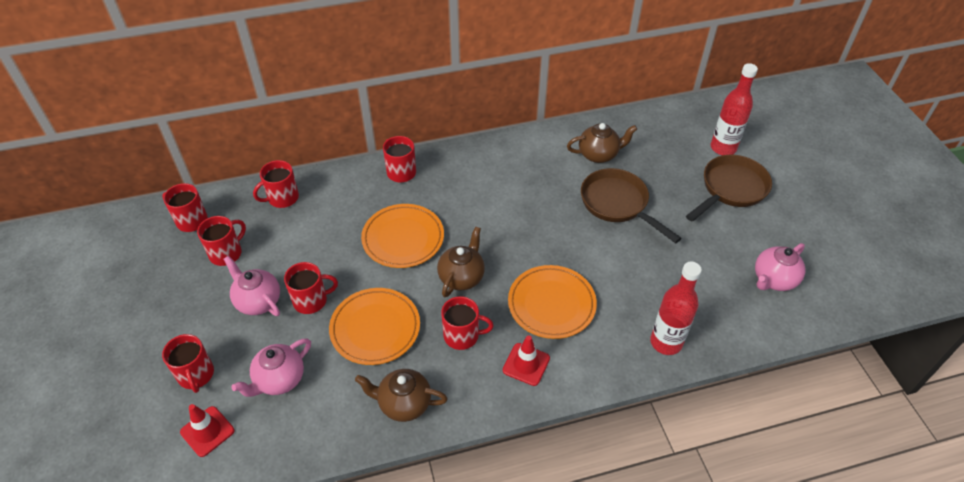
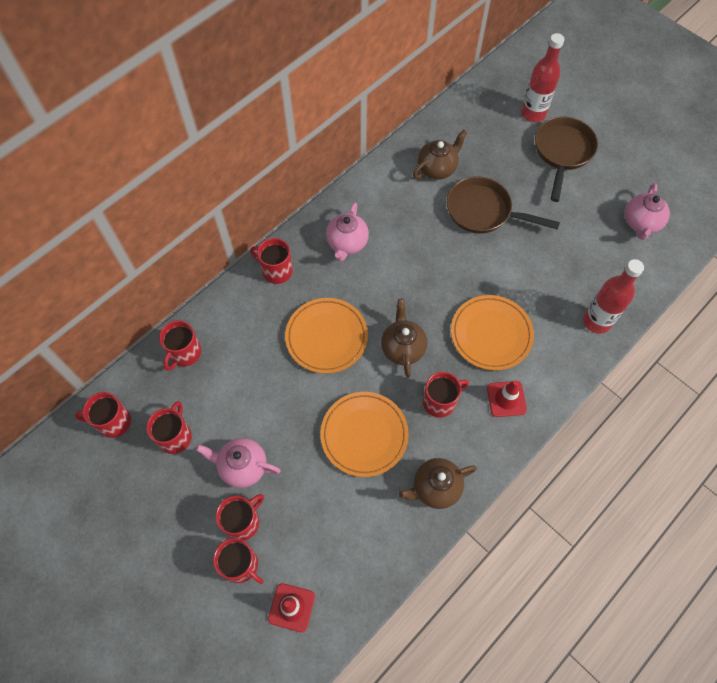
camera: 30 degrees left, 15 degrees up
pink teapot [231,338,311,397] -> pink teapot moved to [326,202,369,262]
red mug [284,262,338,314] -> red mug moved to [216,494,264,541]

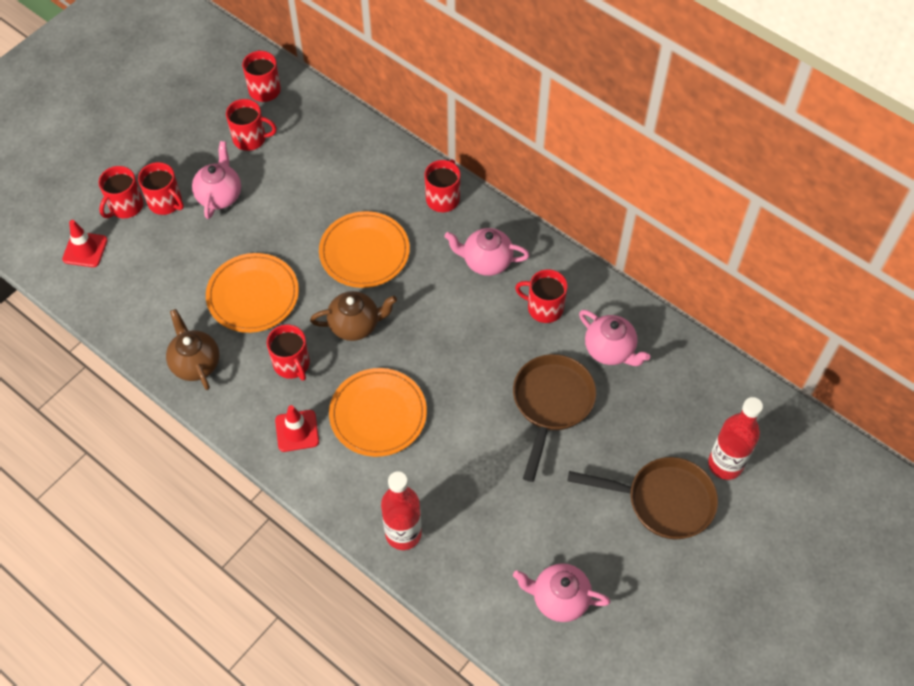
camera: 85 degrees right, 5 degrees down
red mug [159,320,201,371] -> red mug moved to [515,269,568,323]
brown teapot [413,130,468,180] -> pink teapot [579,310,650,366]

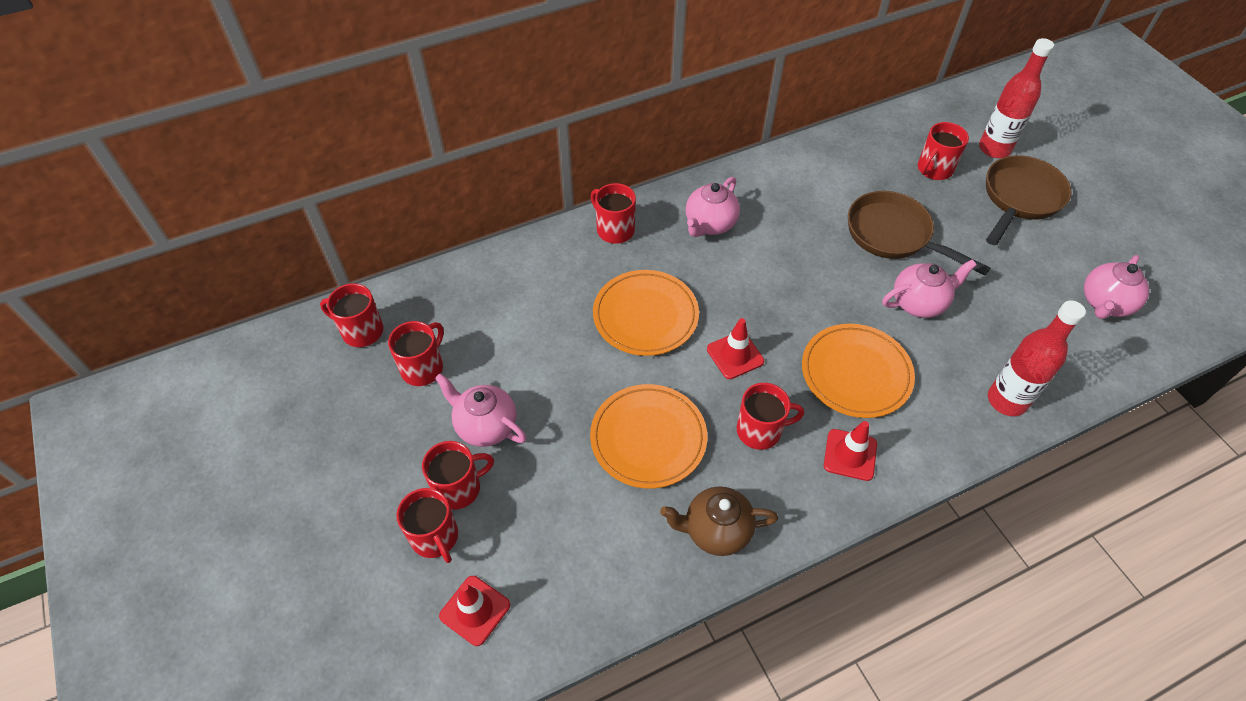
camera: 65 degrees left, 5 degrees down
brown teapot [310,291,397,341] -> red traffic cone [707,318,764,379]
red mug [515,269,568,323] -> red mug moved to [918,122,969,180]
pink teapot [579,310,650,366] -> pink teapot moved to [882,259,977,318]

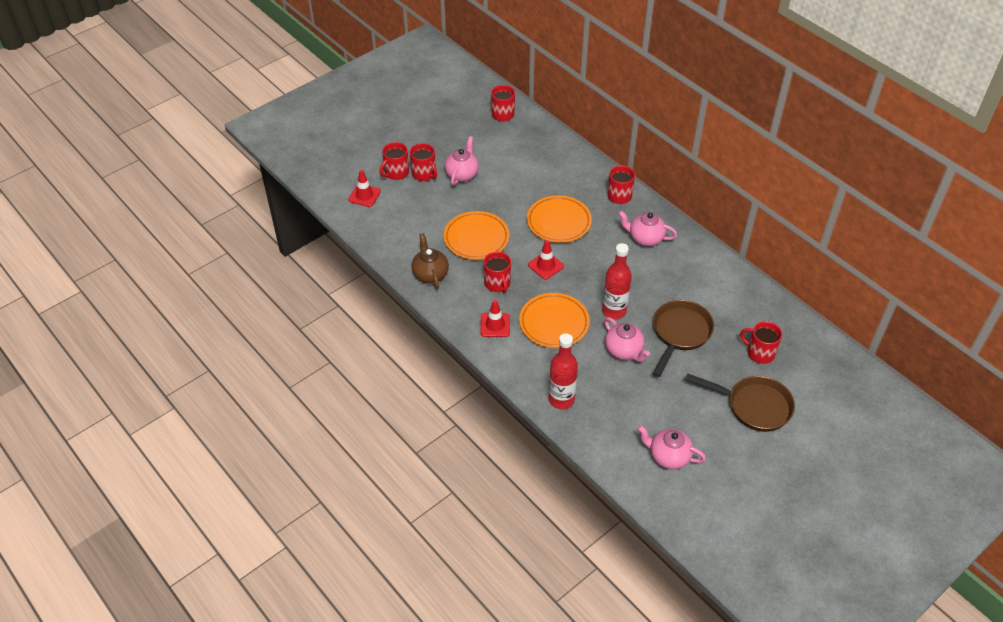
camera: 75 degrees right, 5 degrees down
red mug [388,321,444,386] -> none
red bottle [979,38,1054,158] -> red bottle moved to [602,243,632,319]

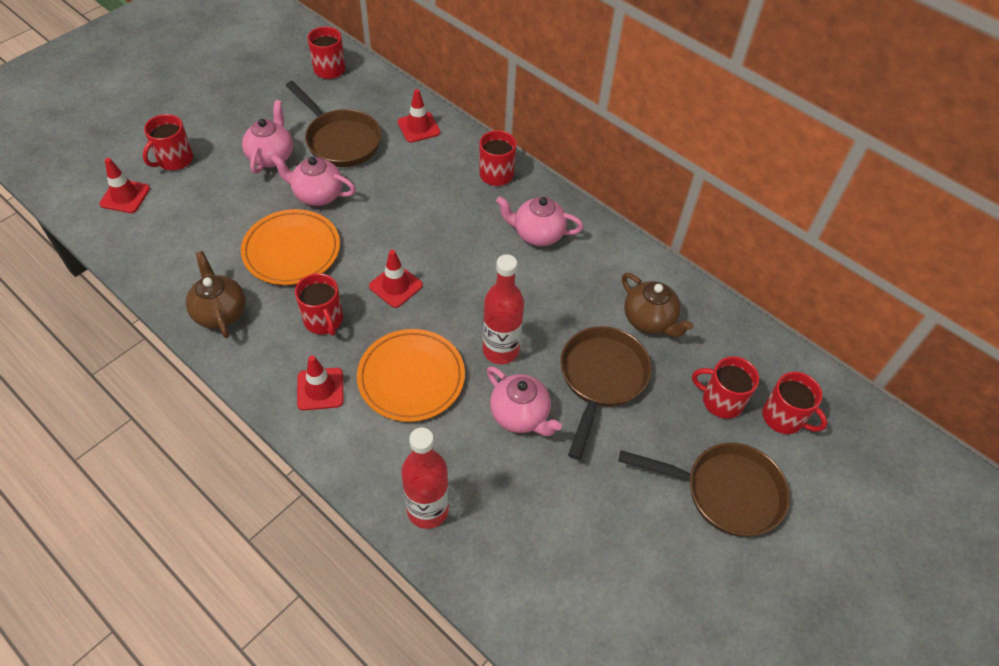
camera: 10 degrees left, 5 degrees up
red mug [410,143,437,181] -> red mug moved to [762,372,827,434]
orange plate [527,195,592,243] -> none
pink teapot [637,425,706,470] -> pink teapot moved to [271,154,356,206]
none -> brown pan [286,81,382,167]
none -> red traffic cone [398,89,440,143]
none -> brown teapot [622,273,693,338]

